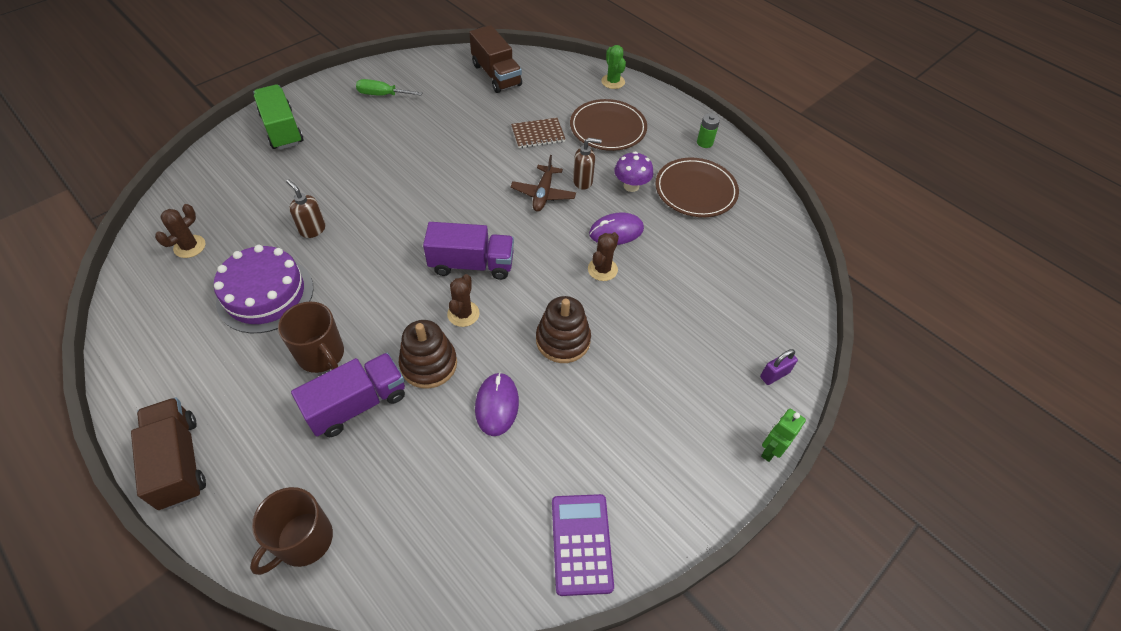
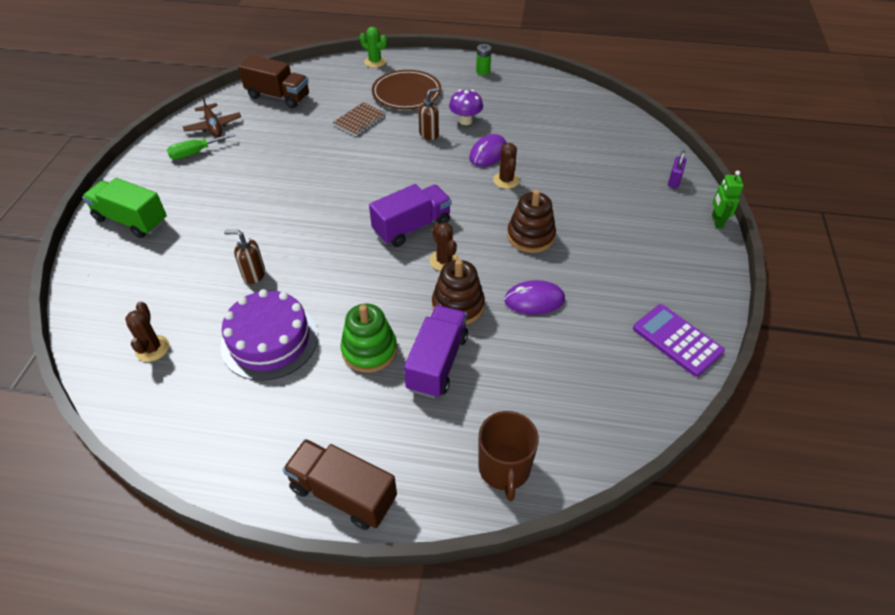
camera: 35 degrees left, 5 degrees down
brown mug [278,302,344,373] -> green stacking toy [340,304,397,373]
purple mouse [475,372,519,436] -> purple mouse turned 60 degrees counterclockwise [504,280,565,314]
brown plane [510,155,576,211] -> brown plane moved to [183,94,241,137]
brown plate [655,158,739,217] -> none

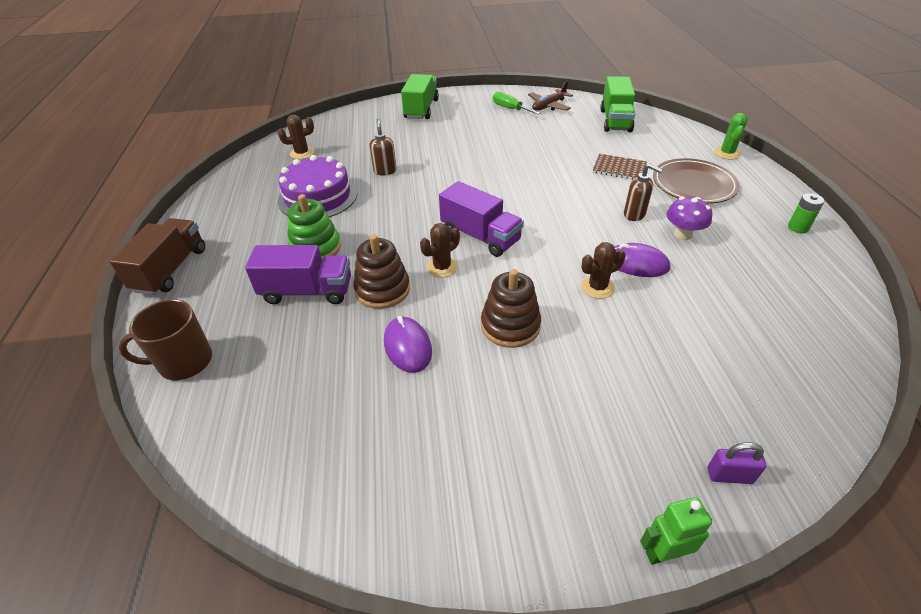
camera: 75 degrees right, 5 degrees down
brown truck [238,55,309,108] -> green truck [600,76,635,132]
purple calculator [633,304,725,377] -> none

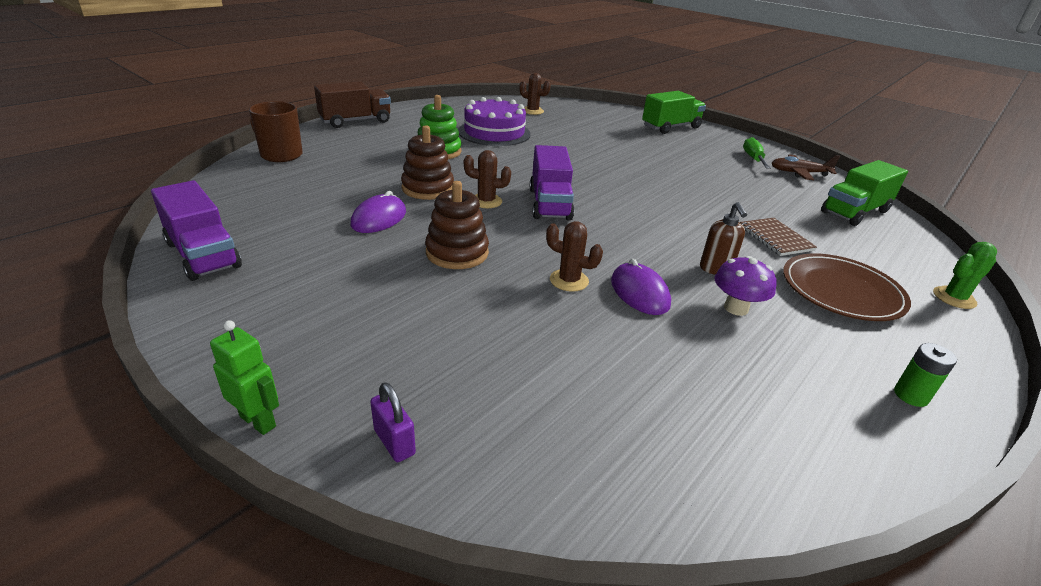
camera: 45 degrees right, 10 degrees down
purple truck [245,245,351,304] -> purple truck moved to [151,181,242,281]
brown soap dispenser [369,118,397,175] -> none

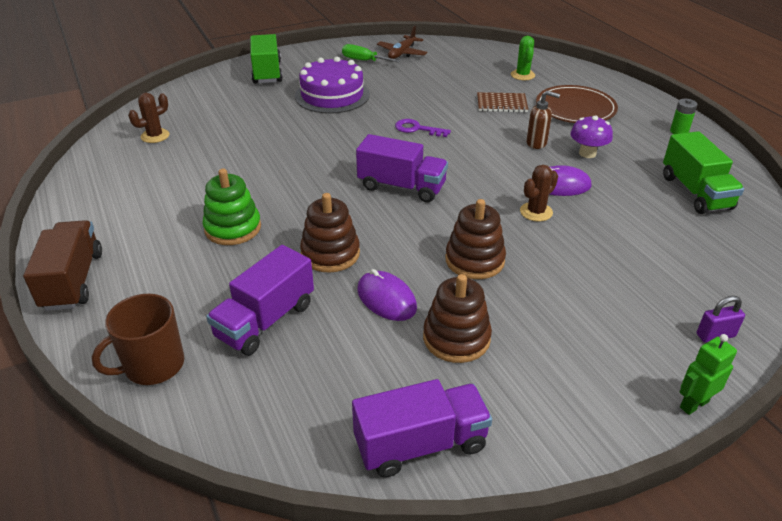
camera: 65 degrees left, 5 degrees up
purple cake [458,97,531,146] -> purple cake moved to [295,57,370,114]
brown cactus [464,150,511,208] -> none
green truck [821,160,908,226] -> green truck moved to [663,131,744,214]
green cactus [933,242,997,309] -> green cactus moved to [511,36,535,80]
none -> purple truck [206,245,314,356]
none -> purple key [395,119,451,137]
none -> brown stacking toy [423,274,492,363]

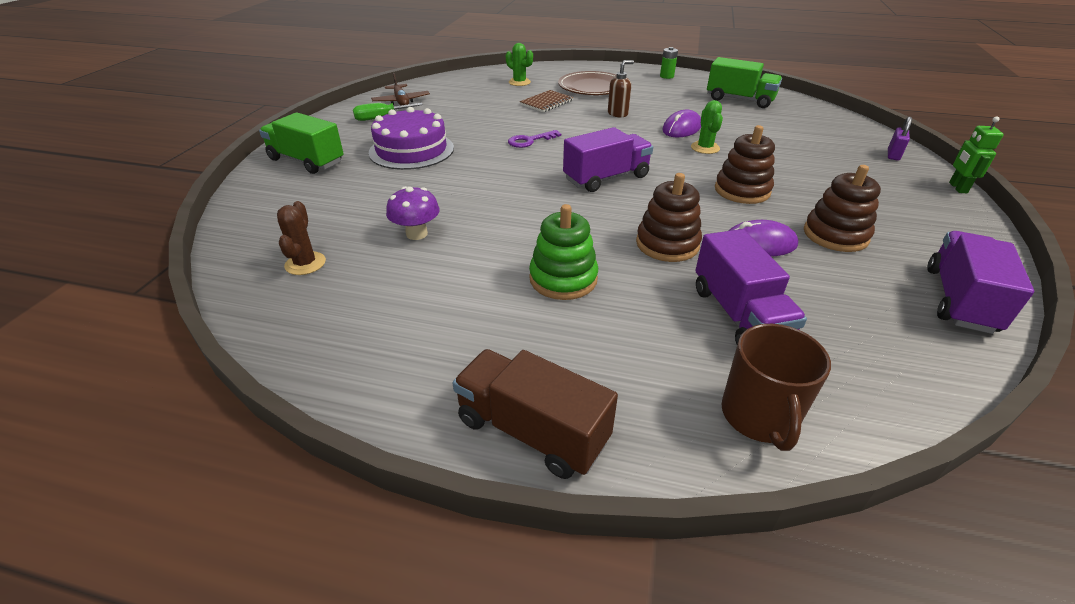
camera: 50 degrees left, 0 degrees up
brown cactus [520,165,558,222] -> green cactus [691,100,723,154]
purple mushroom [570,115,613,158] -> purple mushroom moved to [386,187,440,240]

